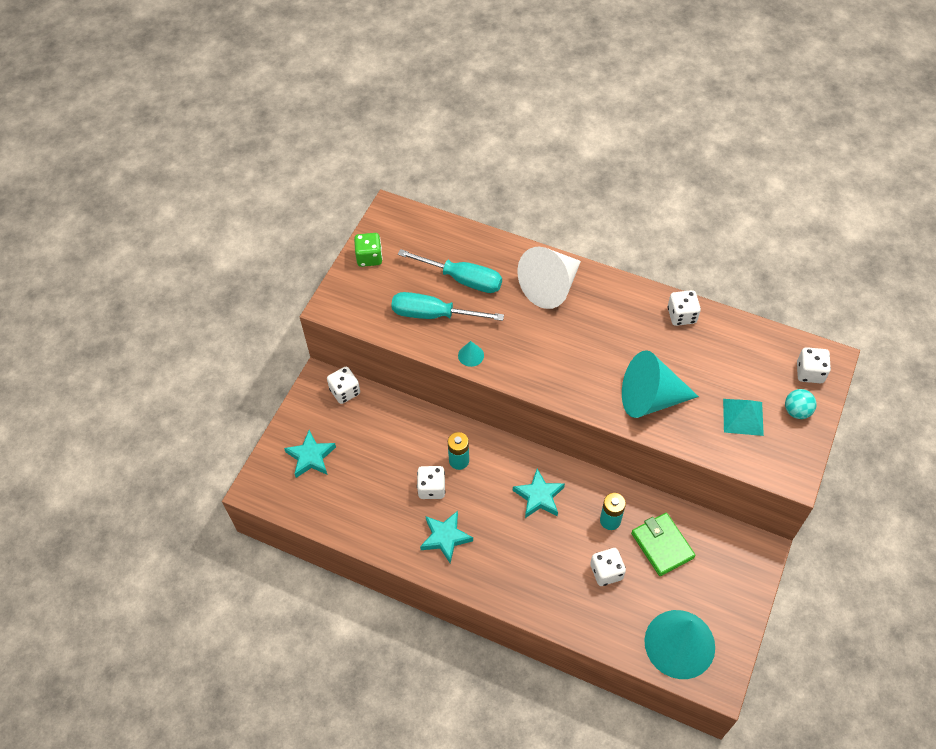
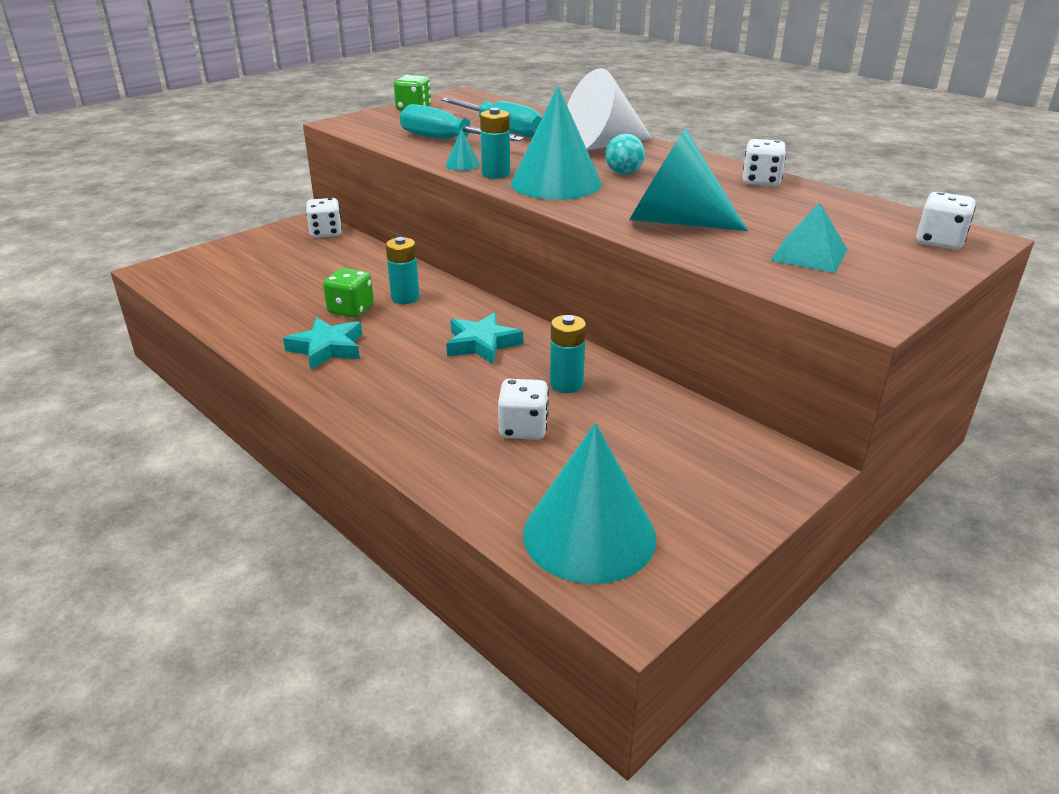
camera: 20 degrees right, 25 degrees down
turquoise star [284,430,336,478] -> none
white dice [417,466,445,499] -> green dice [323,268,374,318]
green wallet [631,513,696,576] -> none
turquoise ball [785,389,817,419] -> turquoise ball moved to [605,134,645,175]
none -> turquoise battery [480,108,510,179]
none -> turquoise cone [511,86,602,200]

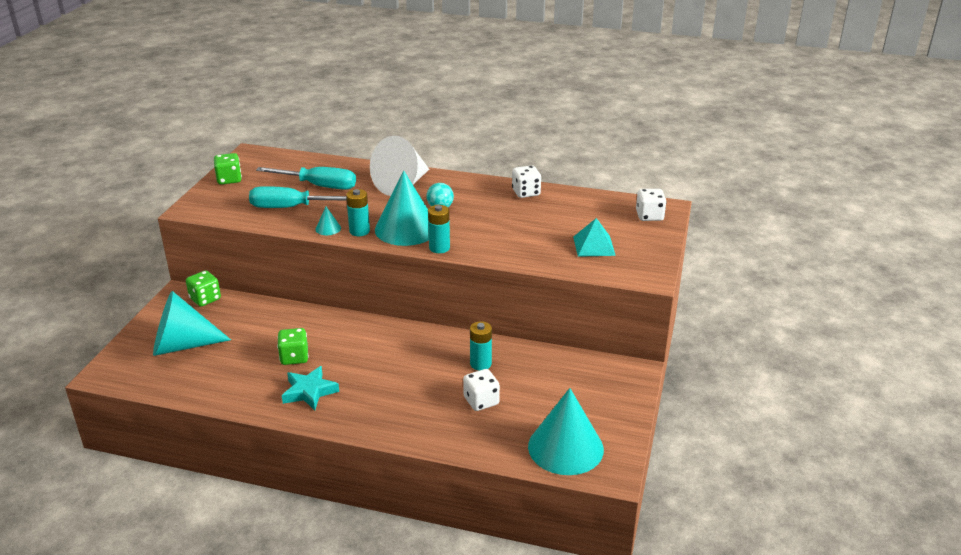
camera: 30 degrees left, 0 degrees up
white dice [306,198,342,238] -> green dice [186,270,221,307]
turquoise battery [386,237,419,304] -> turquoise battery moved to [428,205,450,253]
turquoise star [446,312,523,364] -> none
turquoise cone [629,128,748,231] -> turquoise cone moved to [153,291,231,356]

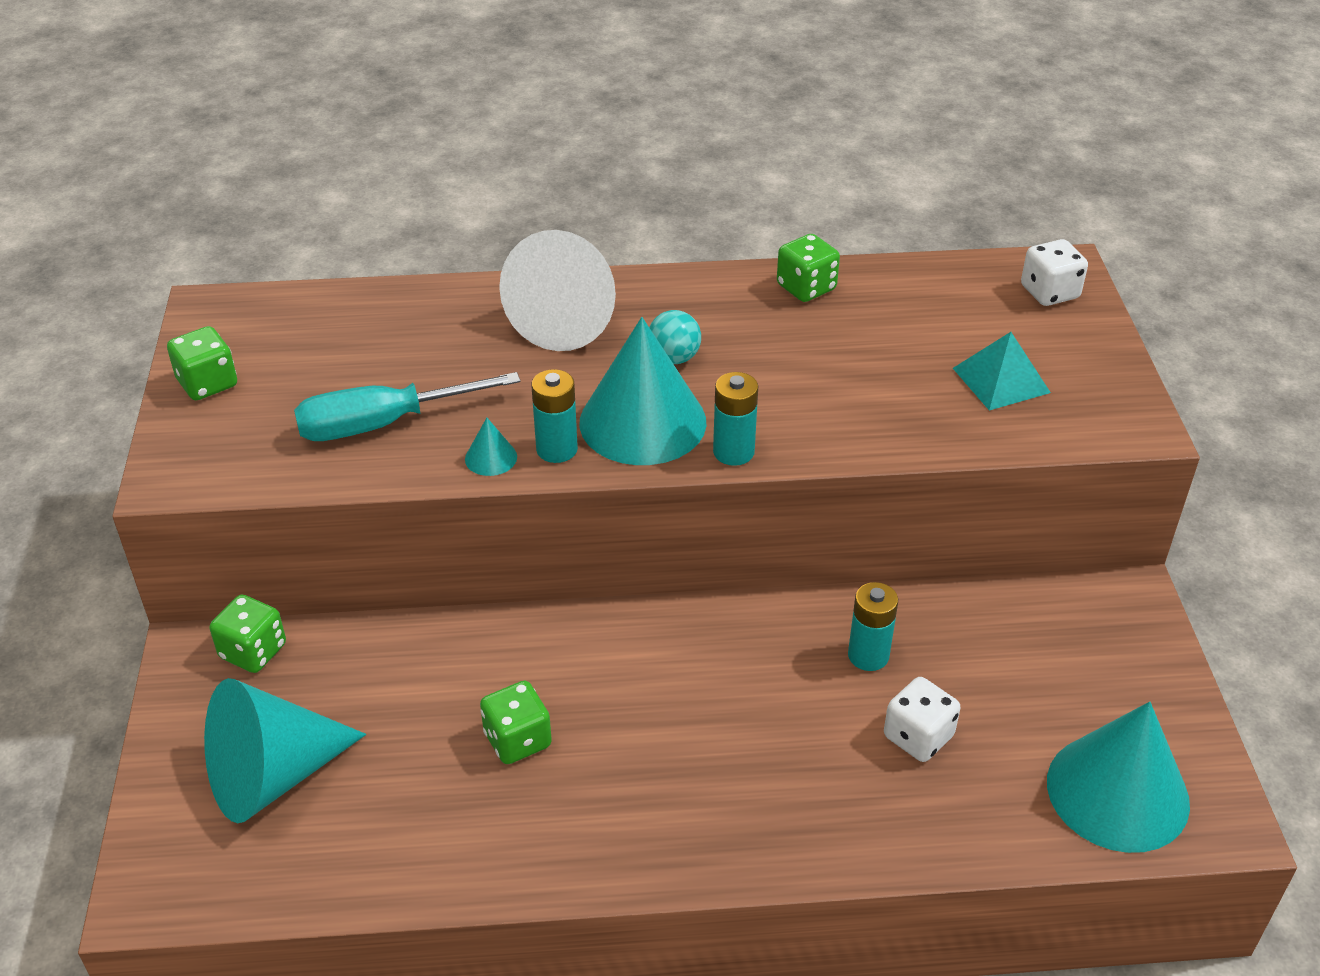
camera: 20 degrees left, 10 degrees up
turquoise screwdriver [256,167,356,190] -> none
turquoise star [282,366,339,410] -> none
white dice [512,165,541,198] -> green dice [777,234,840,302]

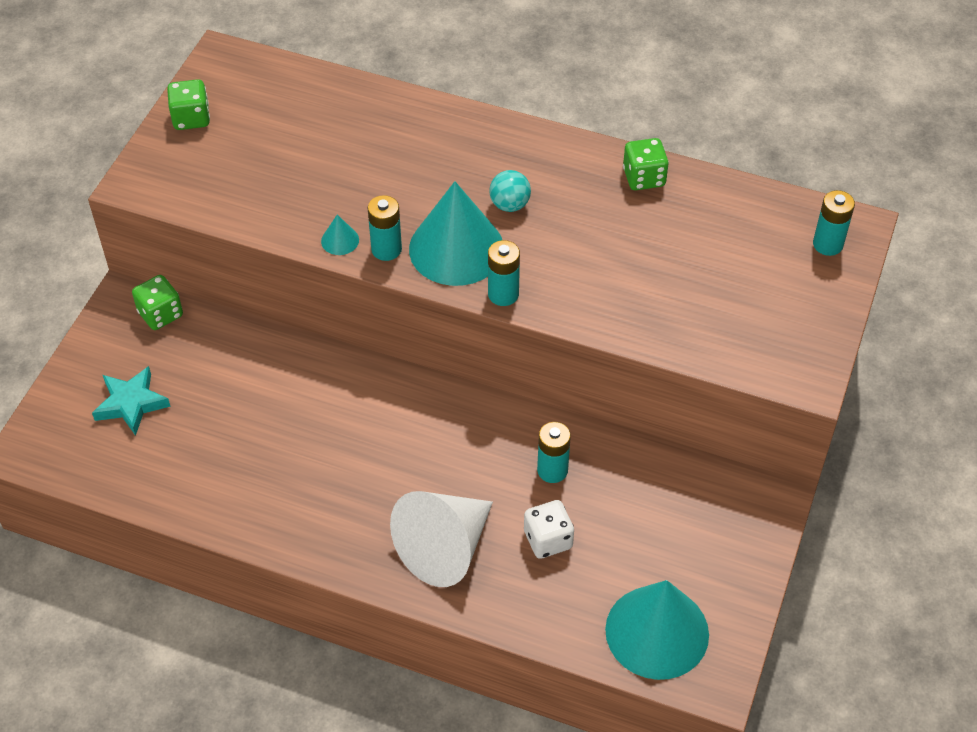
camera: 25 degrees right, 10 degrees up
turquoise cone [204,678,366,823] -> turquoise star [92,366,171,436]
turquoise screwdriver [294,372,521,441] -> none
green dice [480,681,552,764] -> none
white cone [499,230,616,351] -> white cone moved to [390,491,493,587]
turquoise pyramid [953,332,1051,411] -> none
white dice [1021,239,1088,306] -> turquoise battery [813,190,855,256]

